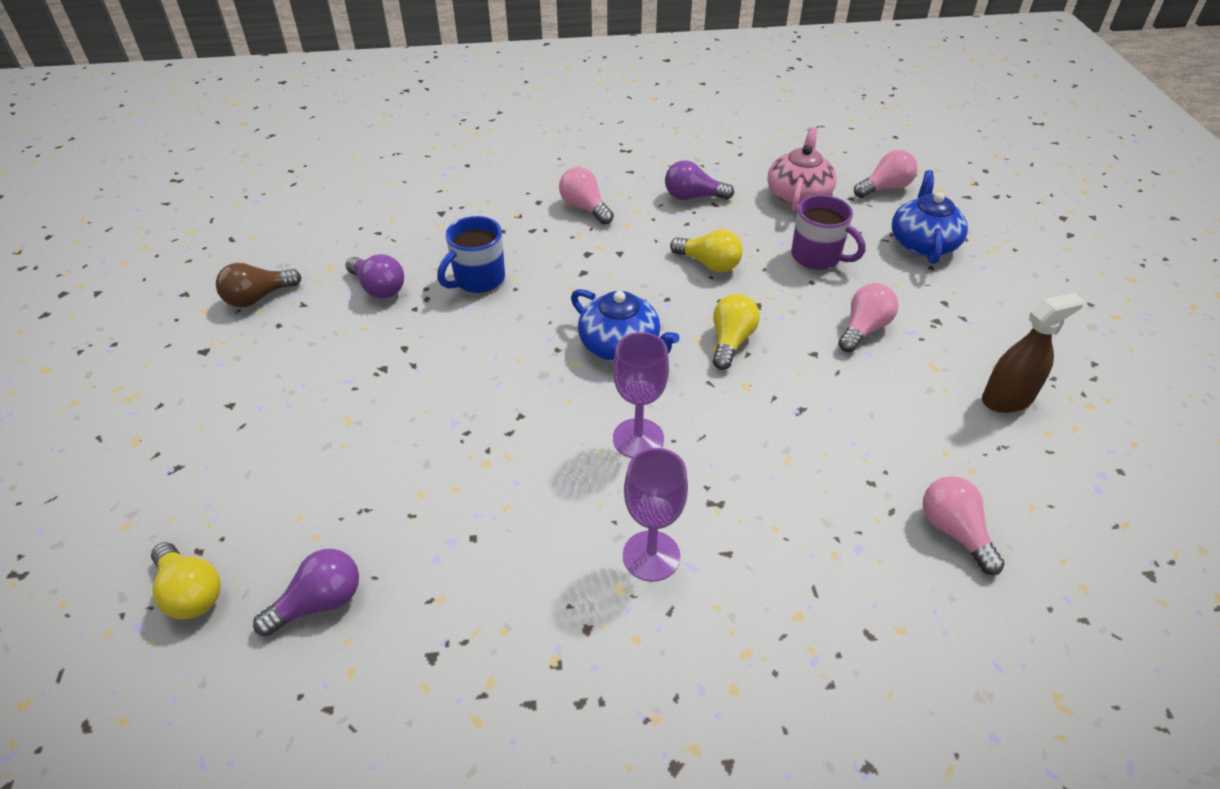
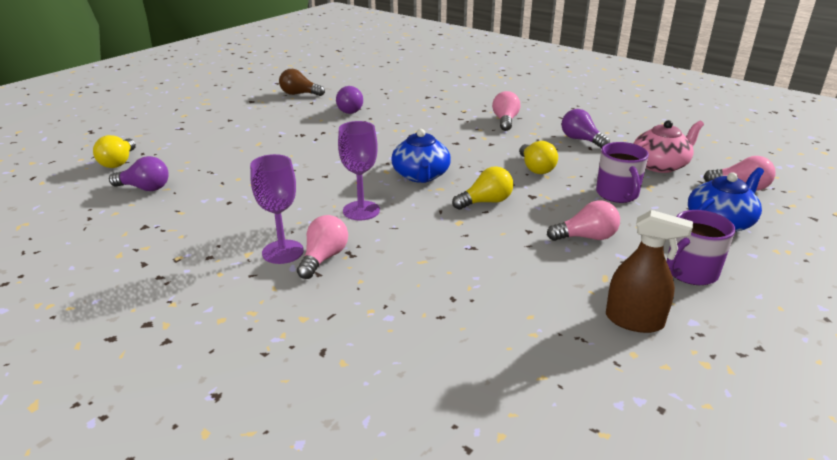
camera: 45 degrees right, 15 degrees down
blue mug [437,216,505,293] -> none
pink light bulb [923,476,1005,575] -> pink light bulb moved to [297,215,348,279]
none -> purple mug [666,210,735,285]

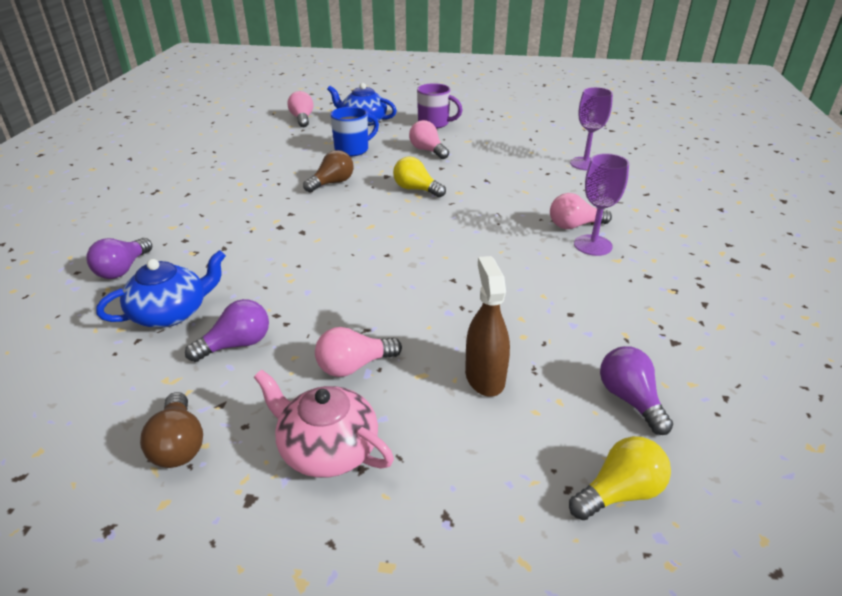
camera: 120 degrees left, 5 degrees up
purple goblet [338,121,380,221] -> purple goblet moved to [570,87,613,170]
blue teapot [391,129,451,183] -> blue teapot moved to [96,250,226,328]
pink light bulb [492,91,520,131] -> pink light bulb moved to [315,327,402,377]
yellow light bulb [519,141,558,174] -> brown light bulb [303,150,354,193]
purple light bulb [561,109,610,148] -> purple light bulb moved to [86,238,152,279]
purple mug [596,142,649,203] -> blue mug [330,107,379,156]
brown spray bottle [606,210,693,333] -> brown spray bottle moved to [465,256,510,397]
pink teapot [633,120,704,173] -> pink teapot moved to [254,370,394,478]

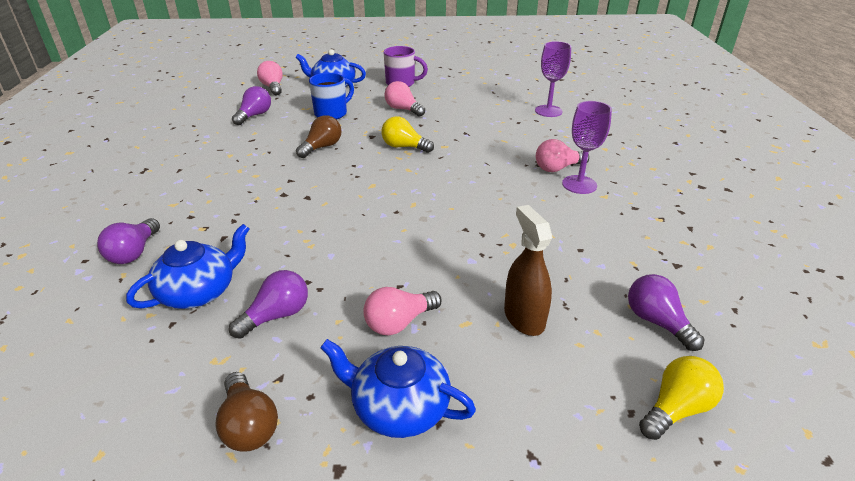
camera: 10 degrees left, 0 degrees up
pink teapot [254,370,394,478] -> blue teapot [320,339,476,438]
none -> purple light bulb [232,86,271,125]

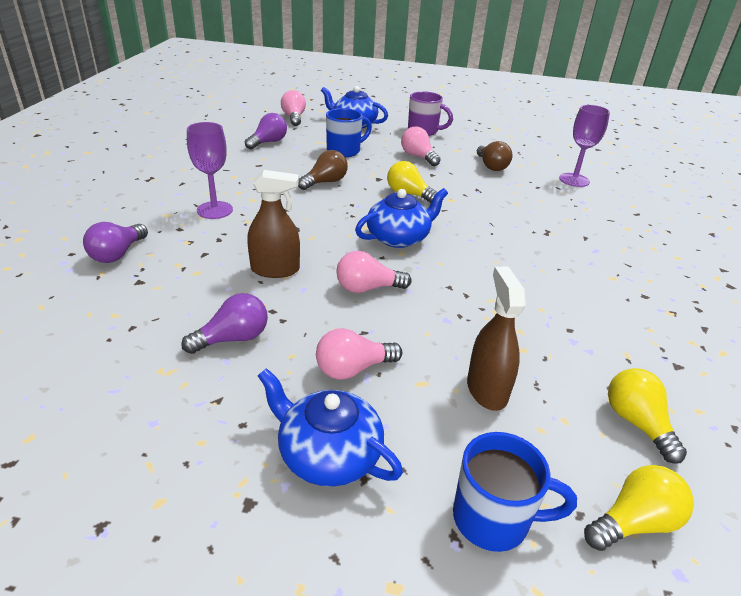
camera: 10 degrees right, 0 degrees up
blue teapot [126,224,249,309] -> blue teapot moved to [355,188,448,248]
brown light bulb [215,372,278,452] -> brown light bulb moved to [477,141,512,171]
pink light bulb [536,139,589,172] -> pink light bulb moved to [336,251,412,293]
purple goblet [562,101,612,194] -> purple goblet moved to [187,122,233,219]
purple light bulb [628,274,705,351] -> yellow light bulb [608,368,687,464]
none -> brown spray bottle [247,170,300,278]
none -> blue mug [453,432,577,552]

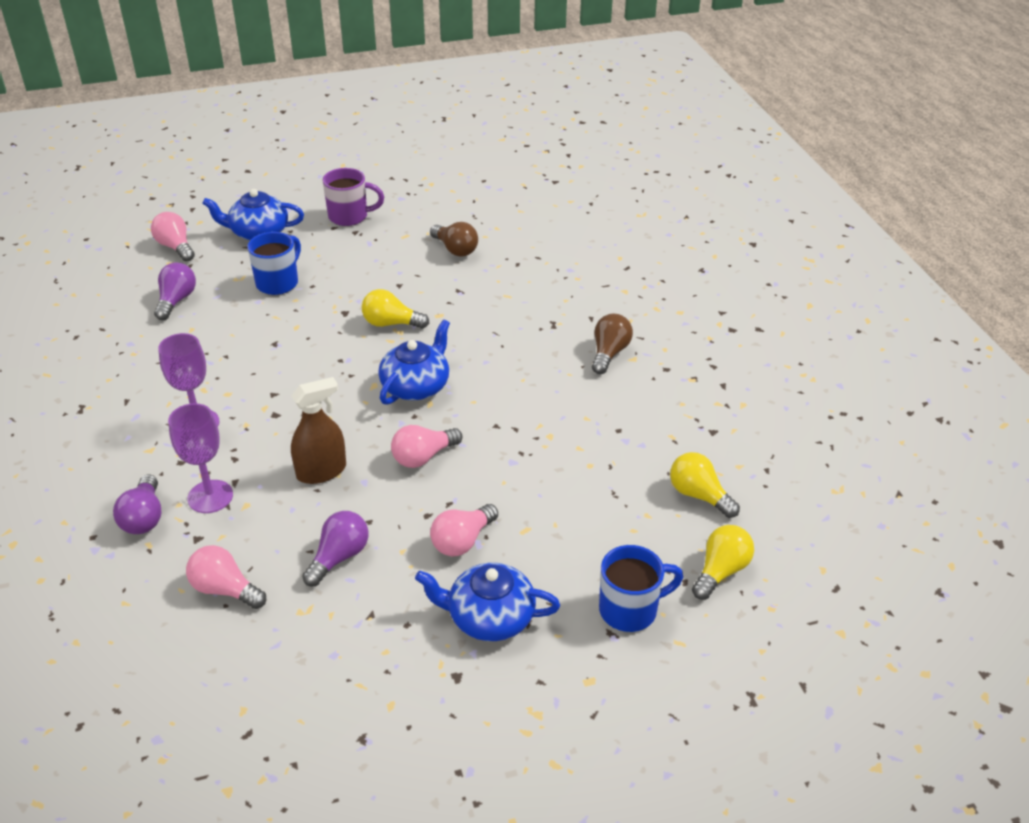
camera: 25 degrees left, 5 degrees up
brown light bulb [298,150,348,190] -> brown light bulb moved to [592,314,633,374]
pink light bulb [401,127,441,166] -> pink light bulb moved to [186,545,266,609]
brown spray bottle [467,267,526,411] -> none
purple goblet [559,105,610,187] -> purple goblet moved to [168,403,233,513]

